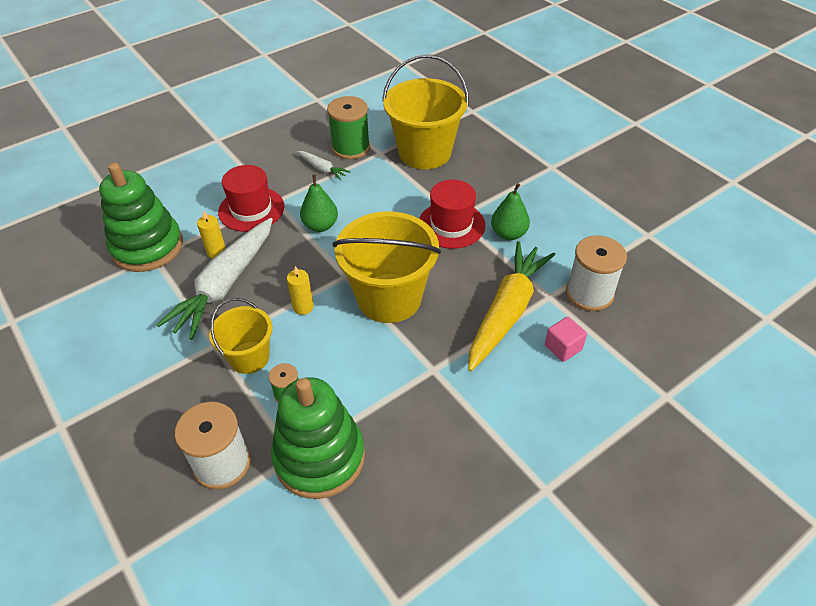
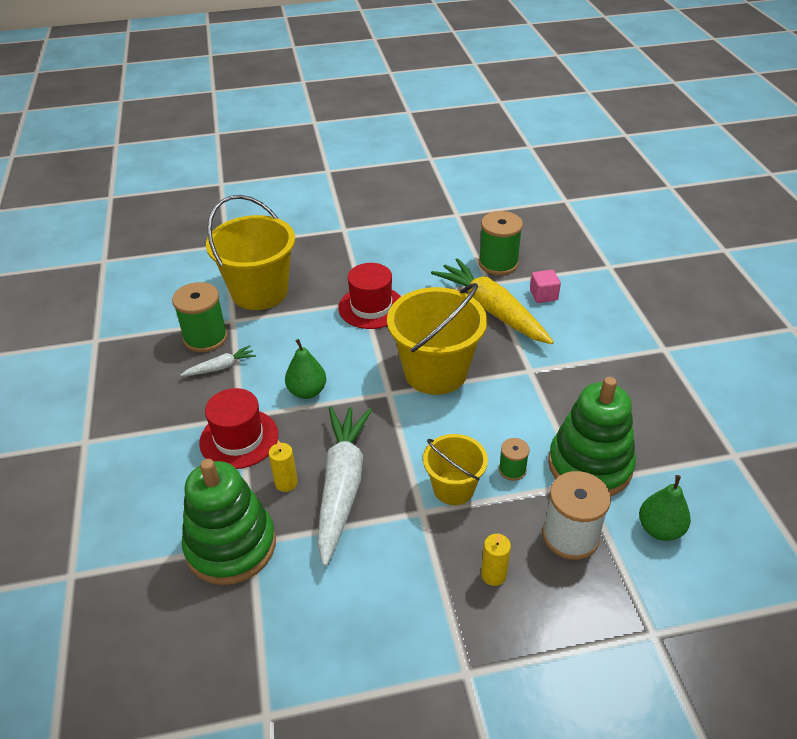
camera: 65 degrees left, 5 degrees down
white carrot [156,218,273,340] -> white carrot turned 135 degrees counterclockwise [317,406,372,566]
yellow candle [287,266,314,315] -> yellow candle moved to [481,534,511,586]
green pear [491,183,530,240] -> green pear moved to [639,475,691,541]
white spool [566,235,627,311] -> green spool [479,211,523,275]

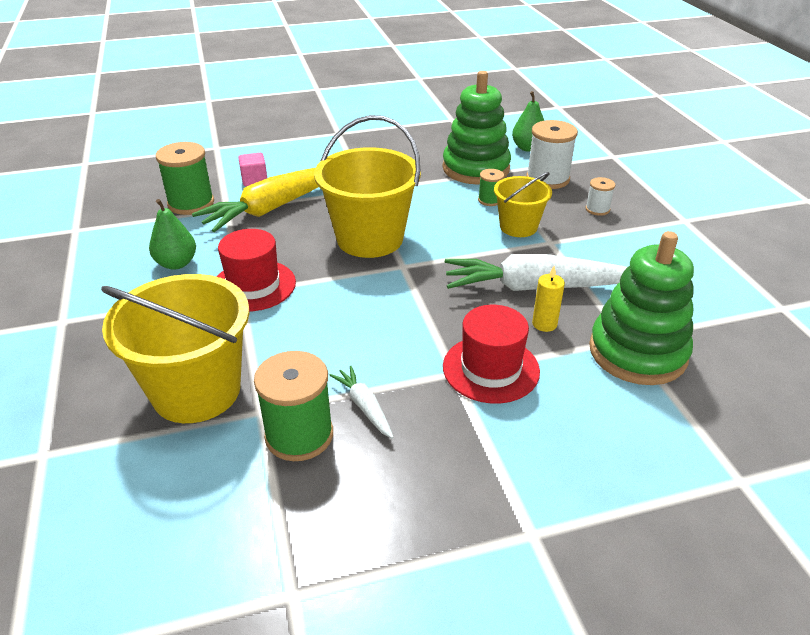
camera: 95 degrees left, 5 degrees down
green pear [285,339,326,399] -> green pear moved to [149,199,196,270]
yellow candle [481,534,511,586] -> white spool [585,177,615,216]

